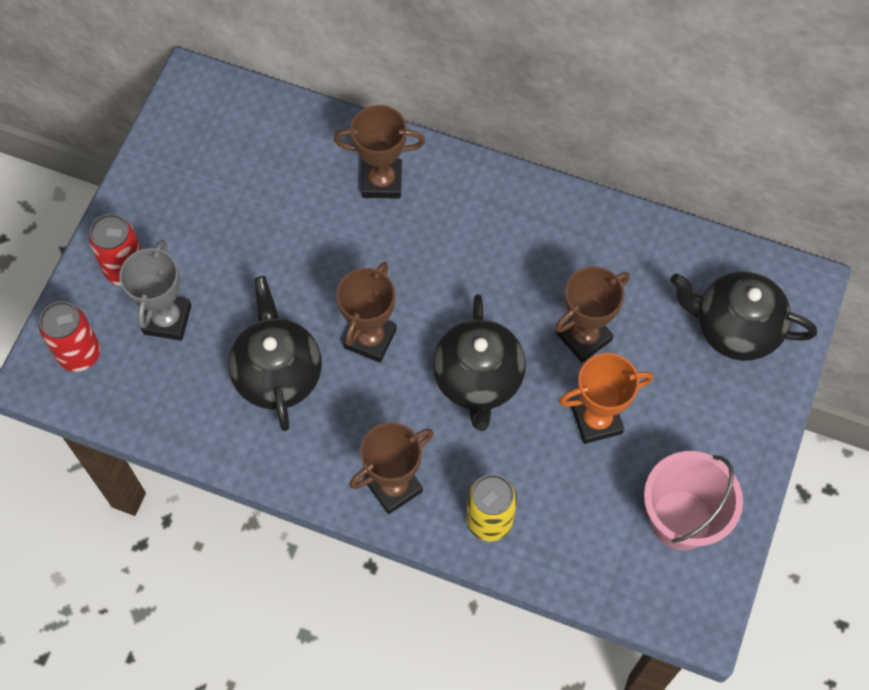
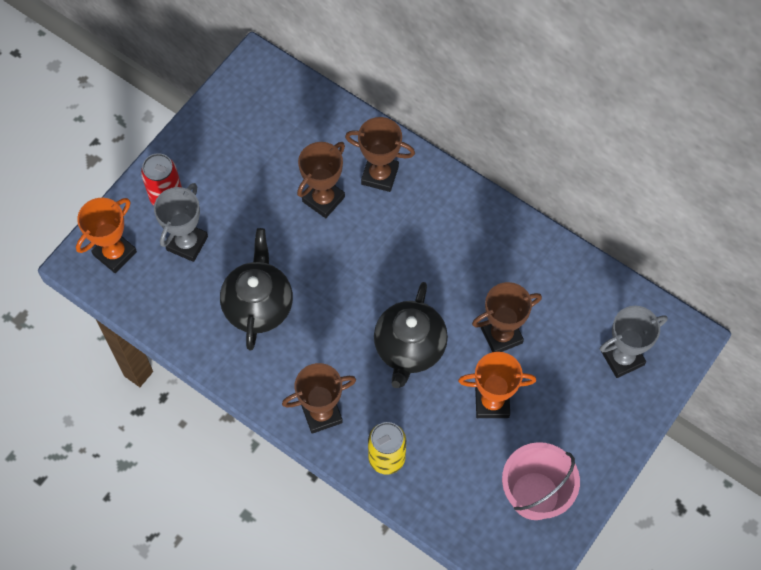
camera: 15 degrees right, 0 degrees up
red can [39,301,100,372] -> orange trophy [76,198,137,273]
brown trophy [336,262,397,362] -> brown trophy moved to [297,142,345,218]
black teapot [670,271,817,361] -> grey trophy [600,306,668,378]

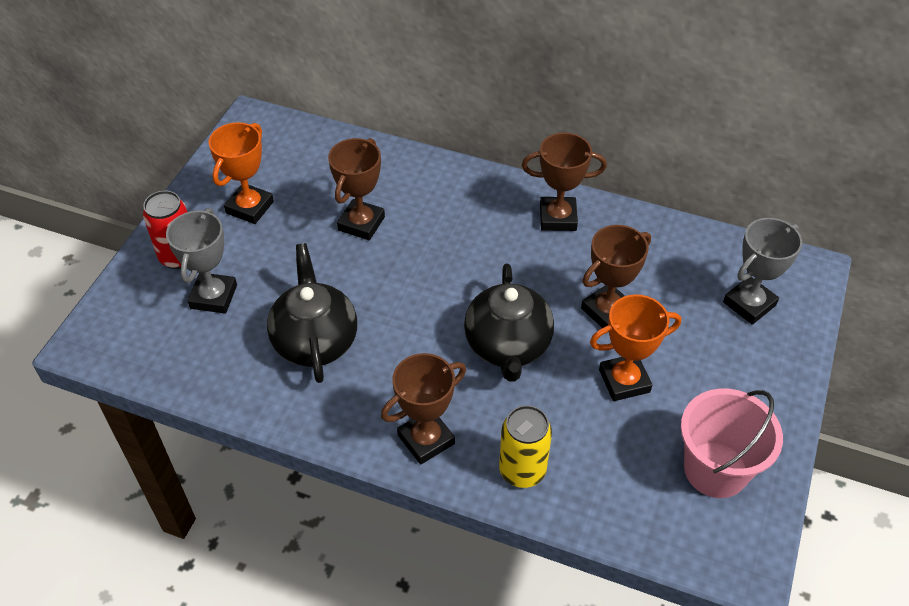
camera: 15 degrees left, 15 degrees down
orange trophy [76,198,137,273] -> orange trophy moved to [208,122,274,224]
brown trophy [345,117,415,192] -> brown trophy moved to [522,133,607,231]

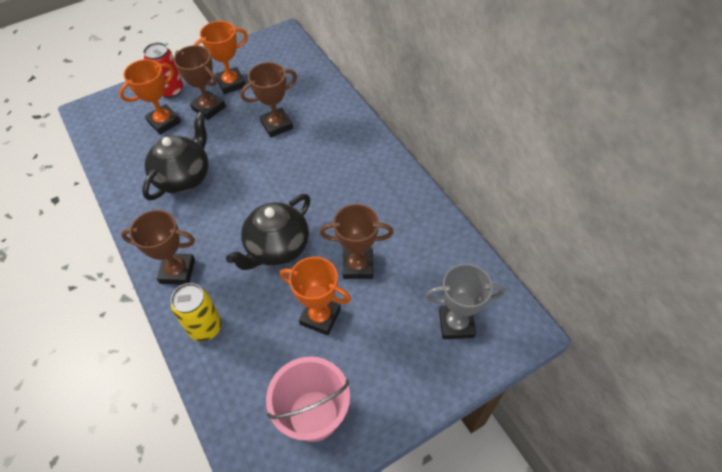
camera: 40 degrees right, 5 degrees up
grey trophy [166,208,237,314] -> orange trophy [119,59,181,135]
brown trophy [522,133,607,231] -> brown trophy moved to [174,45,226,120]

